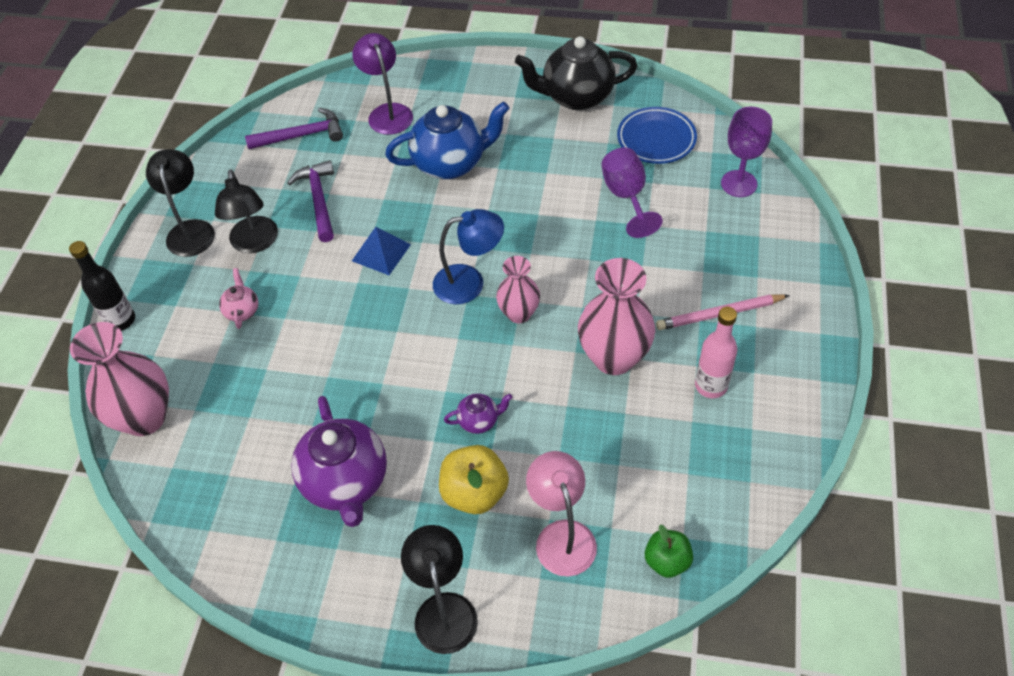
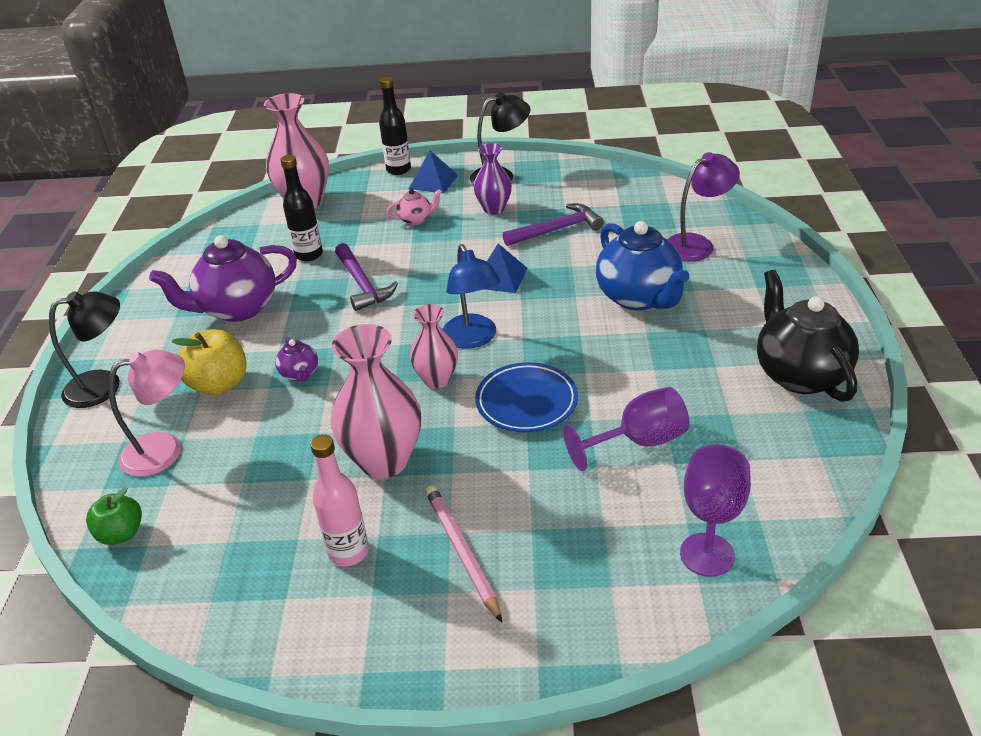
camera: 80 degrees right, 15 degrees down
black lamp [215,170,278,253] -> purple vase [473,143,512,215]
purple hammer [245,108,343,149] -> purple hammer moved to [335,243,398,311]
blue plate [617,107,697,164] -> blue plate moved to [475,362,578,432]
none -> black bottle [280,155,323,261]
none -> blue pyramid [409,151,458,194]

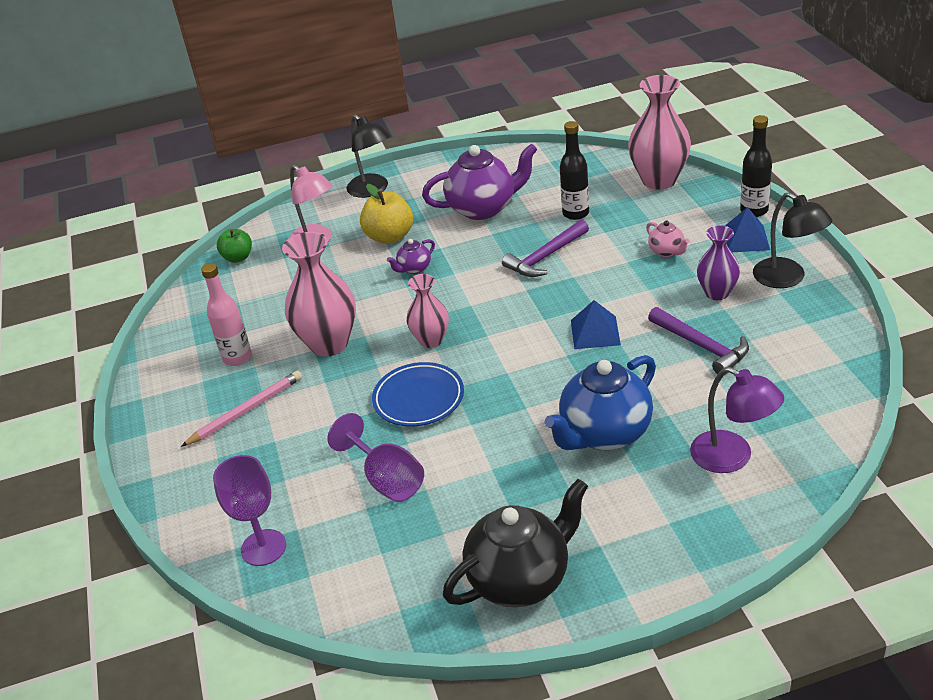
camera: 75 degrees right, 0 degrees up
purple teapot [149,235,297,322] -> purple teapot turned 120 degrees clockwise [422,144,538,220]
blue lamp [442,244,500,349] -> none

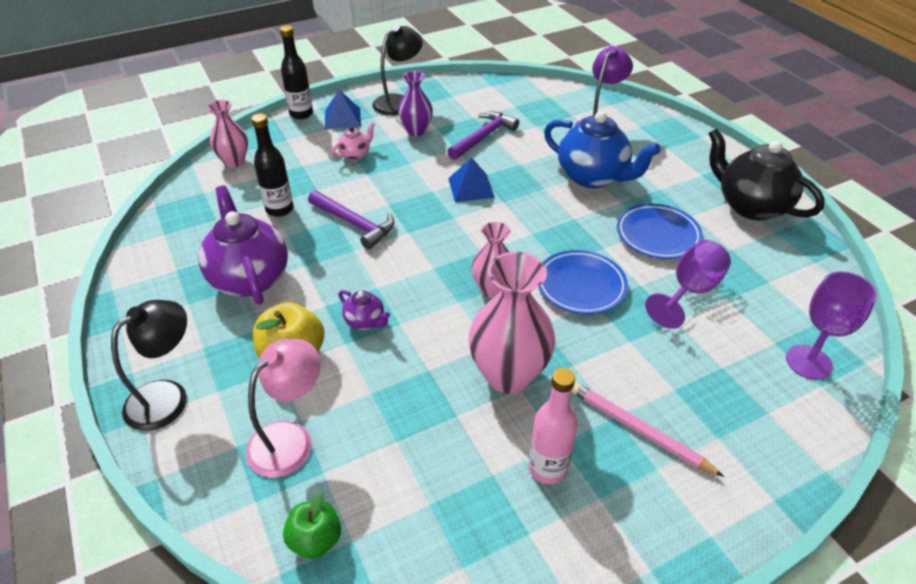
camera: 105 degrees left, 5 degrees up
pink vase [628,75,691,190] -> pink vase [207,100,248,167], size x0.60
none -> blue plate [617,204,703,259]

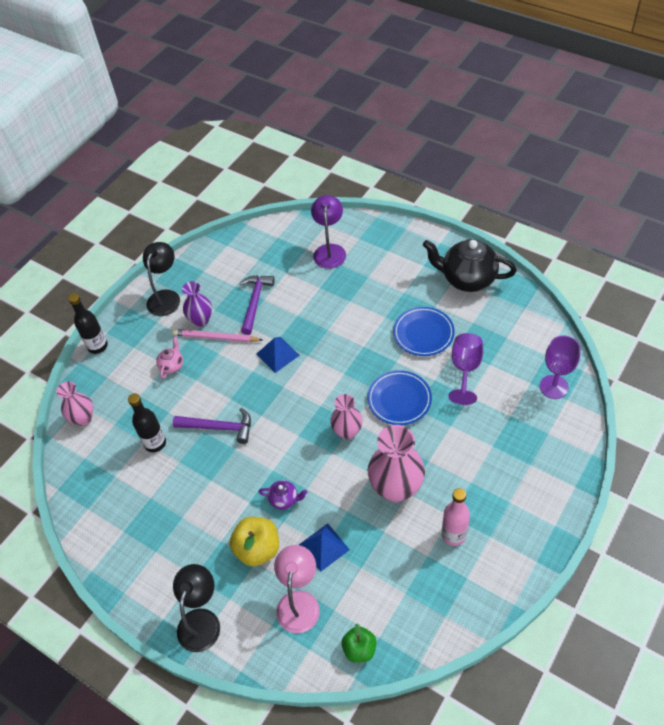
camera: 25 degrees left, 10 degrees up
purple teapot [198,185,288,305] -> none
blue pyramid [325,90,361,129] -> blue pyramid moved to [299,523,350,572]
blue teapot [544,111,661,188] -> none
pink pencil [571,382,724,477] -> pink pencil moved to [172,329,263,342]

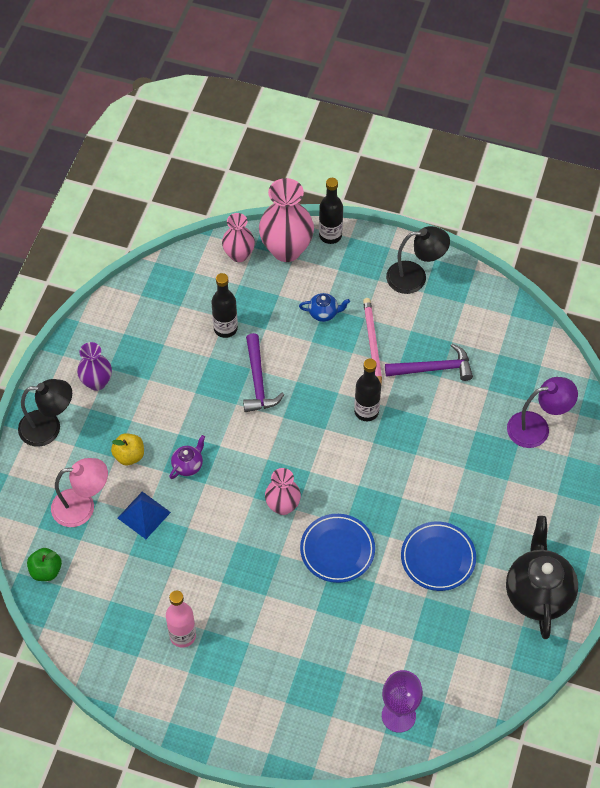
camera: 70 degrees right, 5 degrees up
pink teapot [156,336,183,379] -> blue teapot [299,293,350,322]
purple vase [182,281,212,327] -> purple vase moved to [77,342,112,391]
yellow apple [230,517,279,566] -> yellow apple [111,433,144,465], size x0.66
blue pyramid [256,337,300,373] -> black bottle [354,358,381,421]
purple teapot [259,480,308,510] -> purple teapot turned 135 degrees counterclockwise [169,435,205,479]
pink vase [368,425,425,502] -> pink vase moved to [259,178,314,262]
purple goblet [448,333,483,405] -> none

